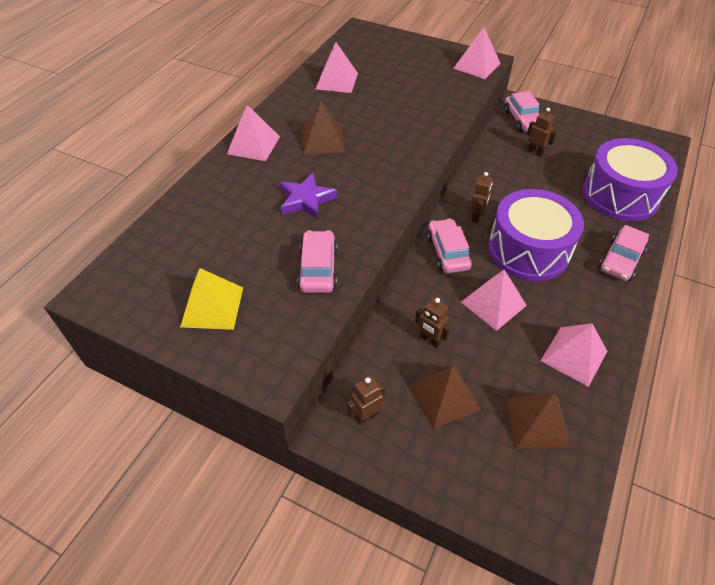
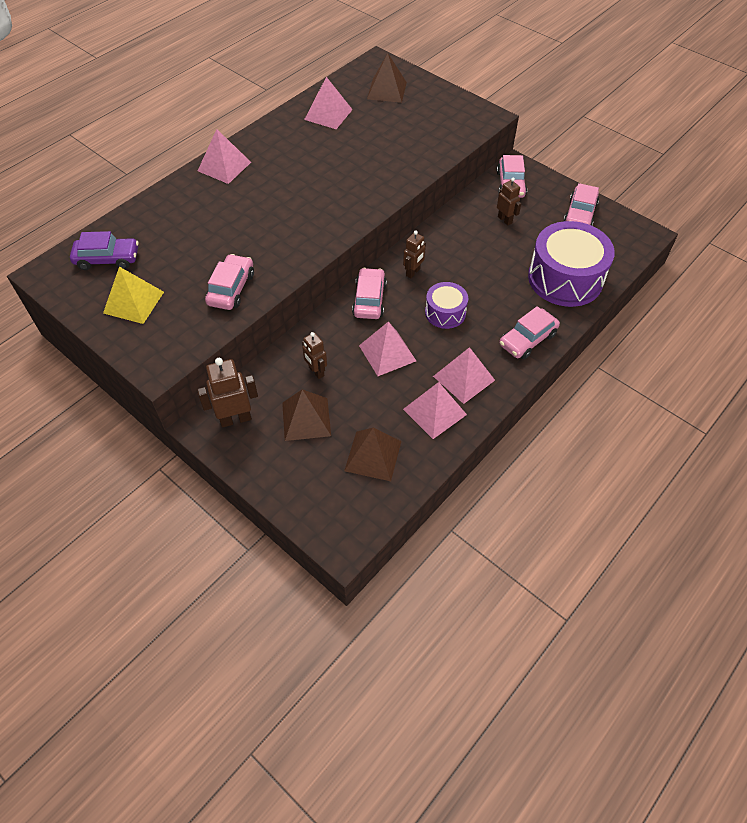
camera: 15 degrees right, 5 degrees up
purple star [279,173,337,220] -> none
brown pyramid [302,101,345,155] -> brown pyramid moved to [367,53,407,103]
brown robot [347,376,385,425] -> brown robot [197,358,258,427], size x1.56
pink pyramid [453,27,501,79] -> pink pyramid moved to [433,347,495,404]
purple drum [488,189,584,281] -> purple drum [425,282,468,329], size x0.53
none -> purple car [70,231,139,270]
none -> pink car [563,183,599,226]

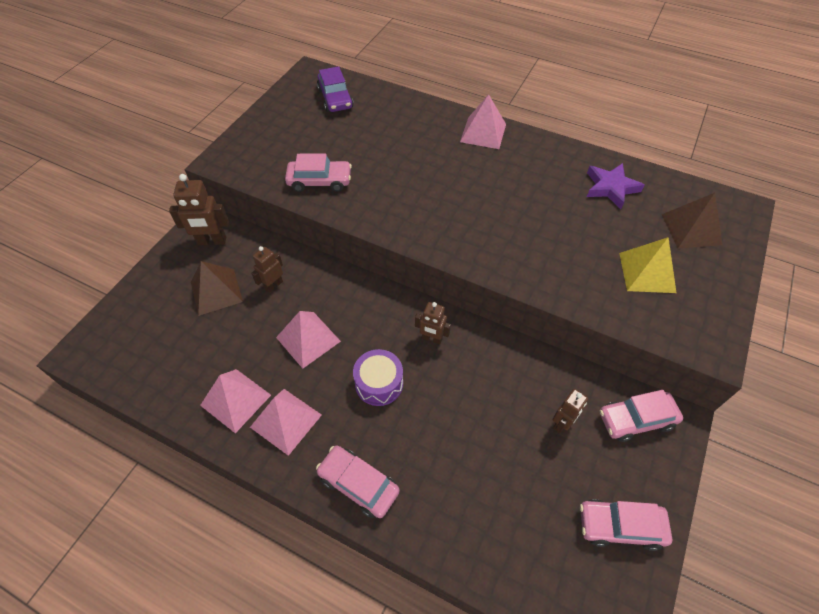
camera: 75 degrees right, 0 degrees up
yellow pyramid [103,267,164,324] -> yellow pyramid moved to [619,237,677,293]
brown robot [197,358,258,427] -> brown robot turned 120 degrees clockwise [169,174,229,245]
pink pyramid [304,77,353,129] -> purple star [587,163,645,209]
brown pyramid [344,428,402,481] -> none
pink car [352,268,387,319] -> none
purple drum [528,221,615,307] -> none

